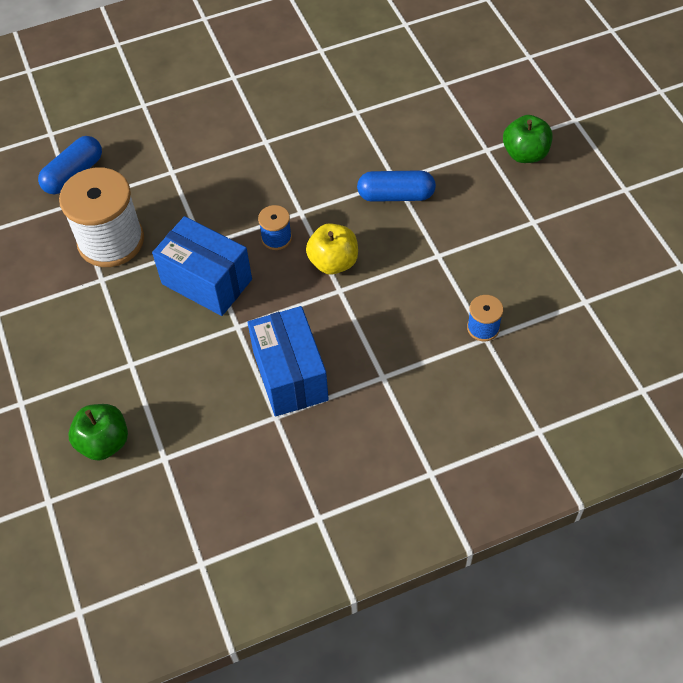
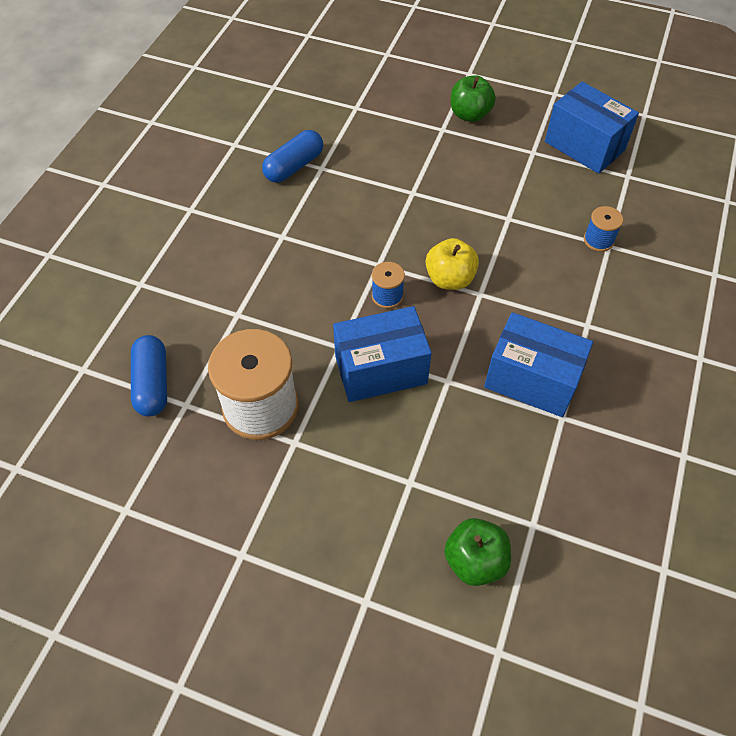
camera: 50 degrees left, 0 degrees up
blue capsule [357,170,436,202] -> blue capsule moved to [262,130,323,183]
none -> blue box [545,82,639,174]

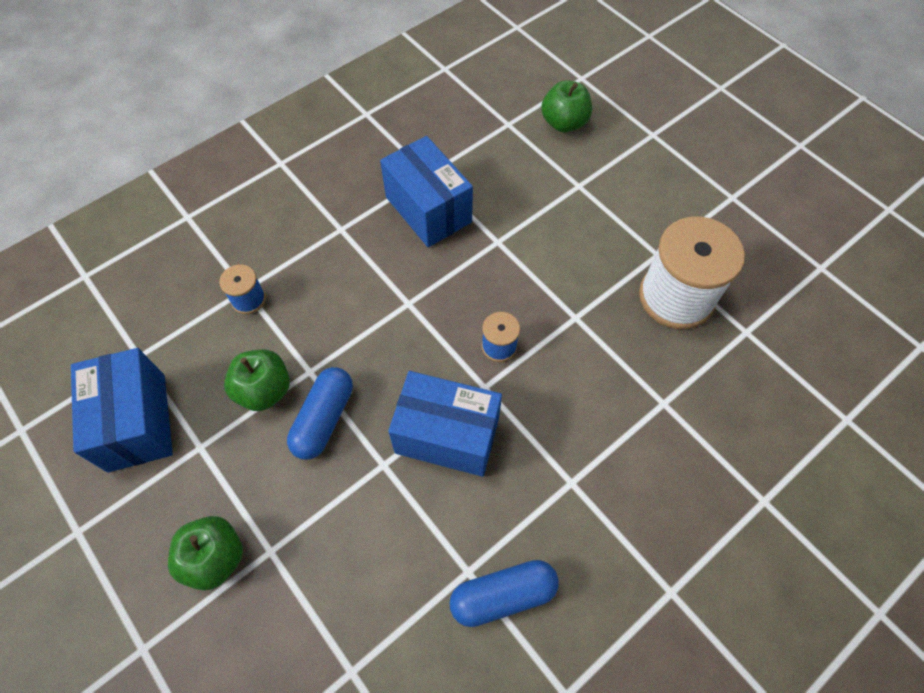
camera: 150 degrees left, 5 degrees up
blue capsule [131,335,167,416] -> blue capsule moved to [287,367,353,460]
blue box [333,306,432,402] -> blue box moved to [388,371,502,477]
yellow apple [426,238,479,290] -> none
none -> green apple [224,349,290,411]

